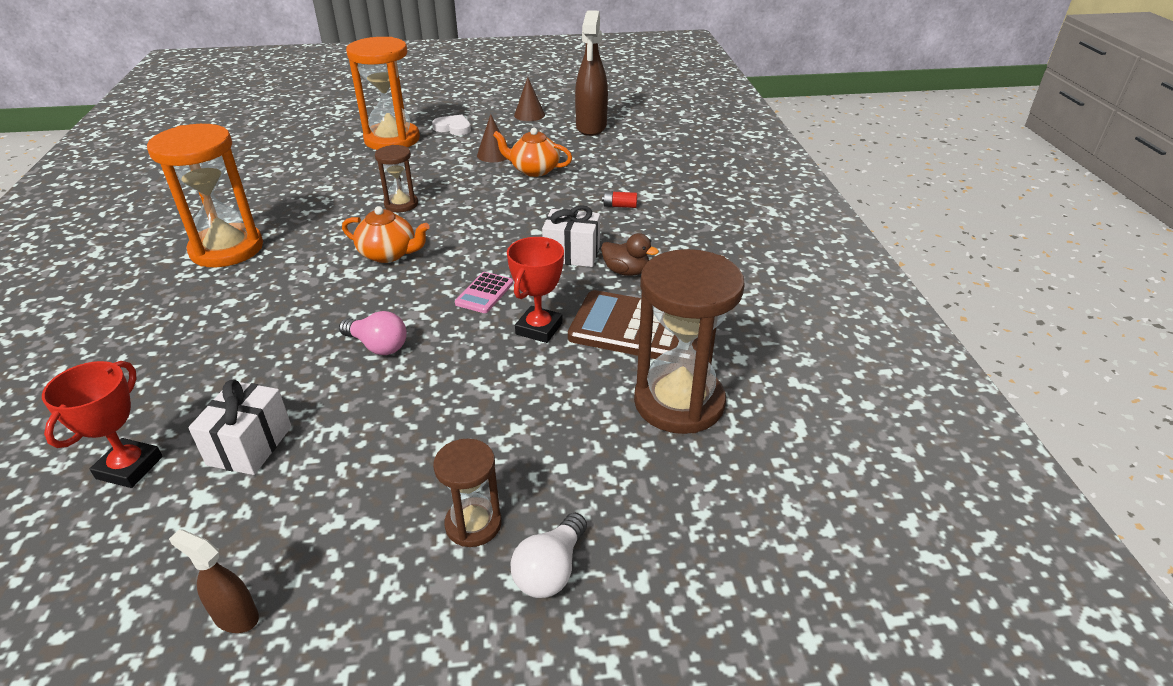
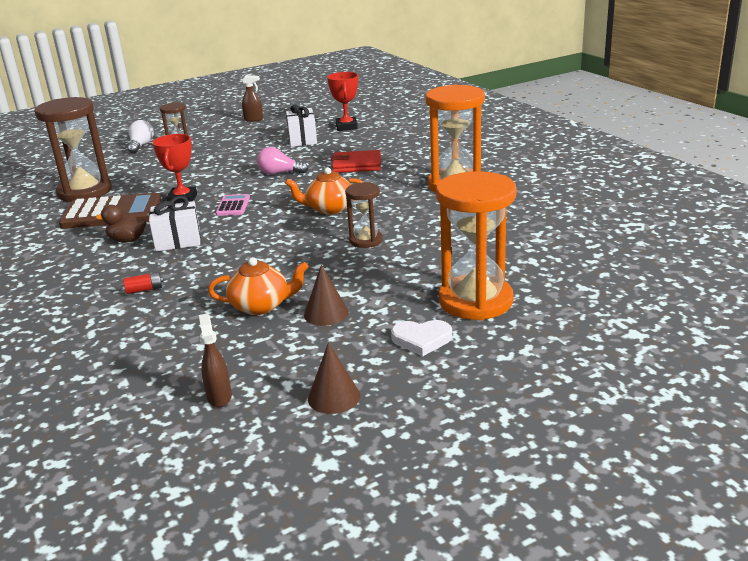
camera: 160 degrees right, 10 degrees down
brown spray bottle [575,10,608,136] -> brown spray bottle [199,313,232,407], size x0.50
none -> red wallet [331,150,381,173]

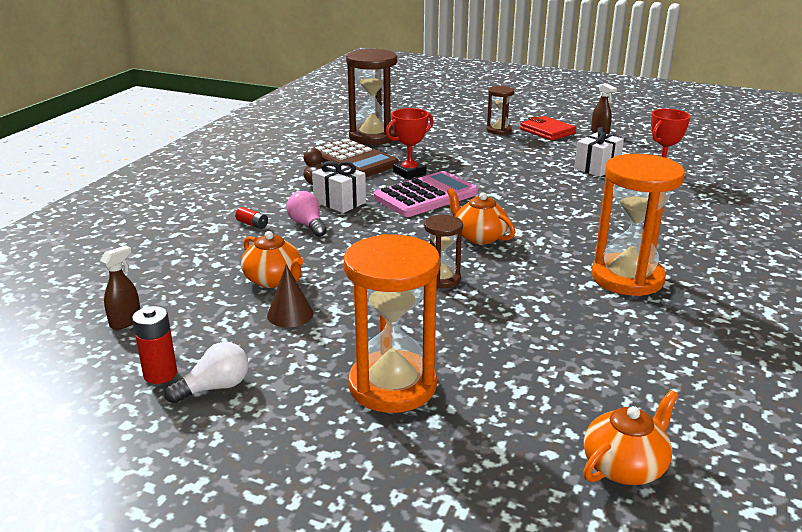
camera: 50 degrees right, 0 degrees up
white light bulb [127,120,154,154] -> white light bulb moved to [164,342,249,404]
pink calculator [216,194,250,216] -> pink calculator [374,171,478,217], size x2.07
pink light bulb [257,147,308,175] -> pink light bulb moved to [286,191,327,237]
brown cone [308,343,360,414] -> red battery [132,306,177,384]
red wallet [331,150,381,173] -> red wallet moved to [520,116,576,141]
white heart [391,320,452,356] -> none
none -> orange teapot [583,390,679,485]

